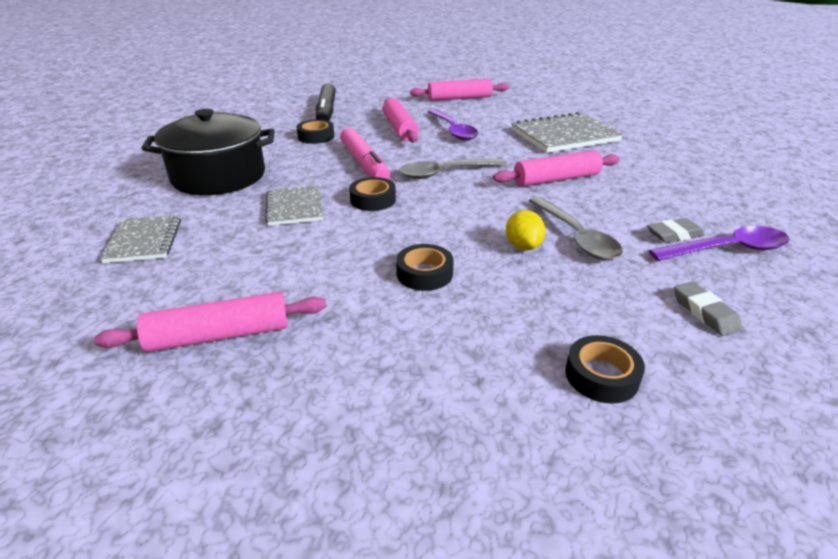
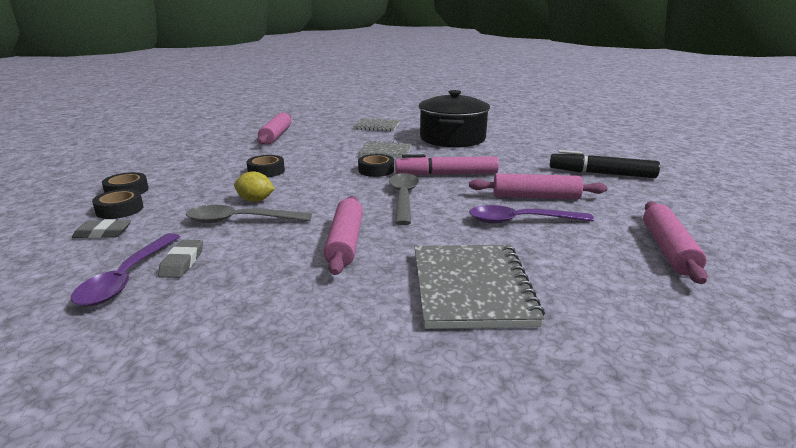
camera: 110 degrees right, 10 degrees down
black tape [297,119,334,144] -> black tape moved to [92,189,143,219]

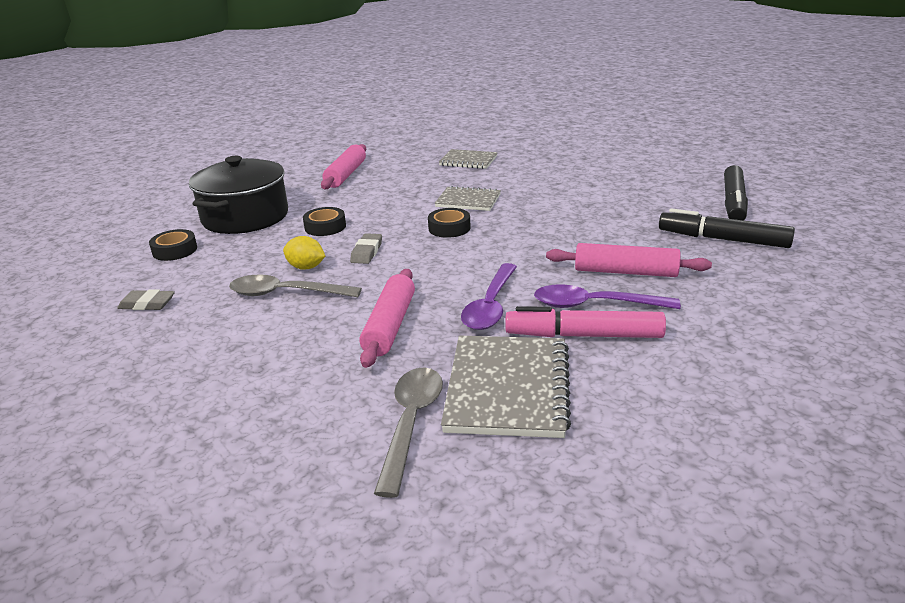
camera: 10 degrees right, 5 degrees up
purple spoon [71,233,180,306] -> purple spoon moved to [461,263,517,330]
black tape [92,189,143,219] -> none
grey eraser [158,240,203,278] -> grey eraser moved to [350,233,382,264]
grey spoon [389,173,419,225] -> grey spoon moved to [374,368,443,498]
pink marker [395,154,499,176] -> pink marker moved to [505,306,666,338]
black pot [419,90,490,148] -> black pot moved to [189,156,288,234]
pink rolling pin [643,201,708,284] -> none
none -> black marker [724,165,748,221]

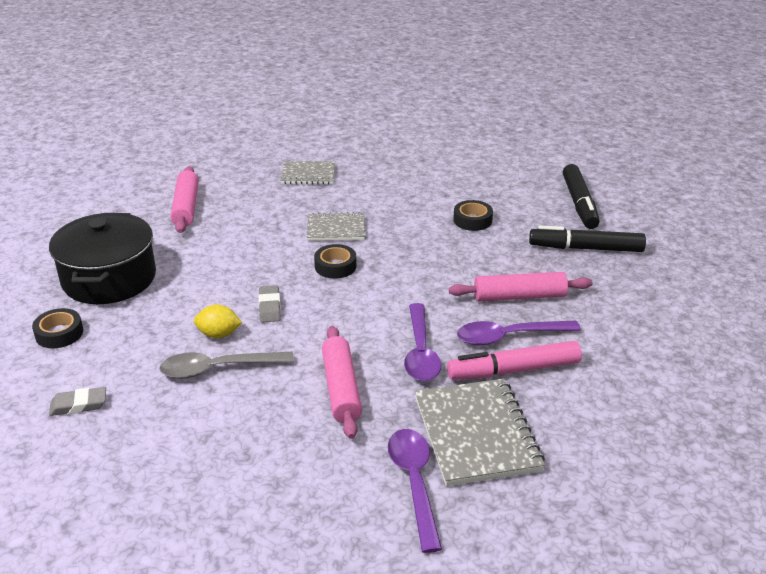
camera: 20 degrees left, 5 degrees up
black tape [303,207,346,236] -> black tape moved to [453,200,493,231]
grey spoon [374,368,443,498] -> purple spoon [388,429,442,553]

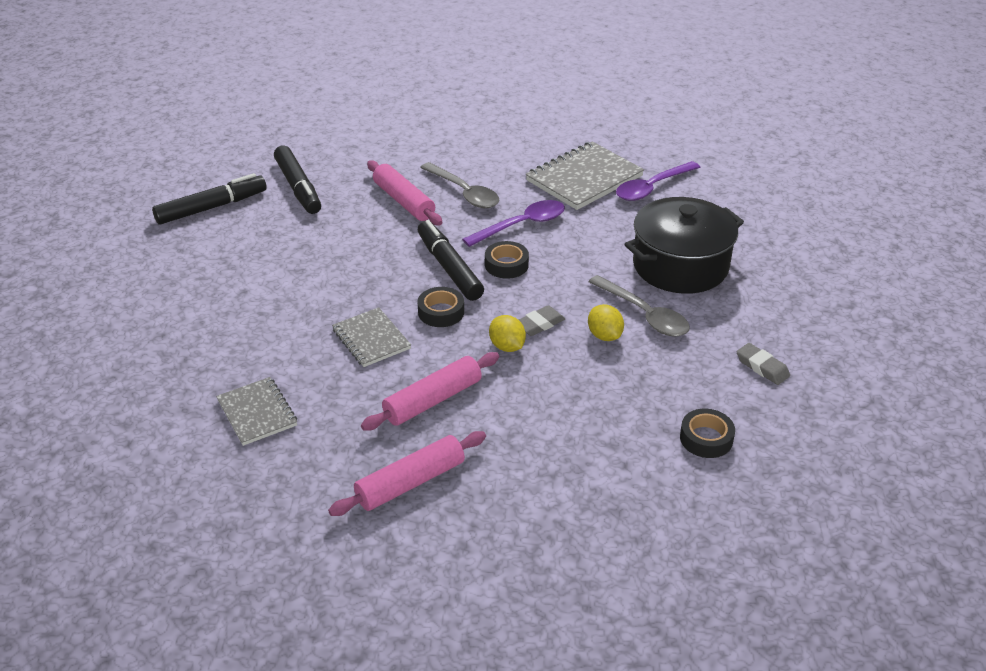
camera: 120 degrees left, 5 degrees up
black pot [49,213,156,304] -> black pot moved to [624,197,744,294]
pink rolling pin [322,326,362,439] -> pink rolling pin moved to [361,352,499,431]
pink marker [447,341,582,380] -> none
black tape [453,200,493,231] -> black tape moved to [485,241,529,279]
purple spoon [457,321,581,345] -> grey spoon [420,162,499,208]
none -> black marker [418,220,484,301]
none -> yellow lemon [489,315,526,352]

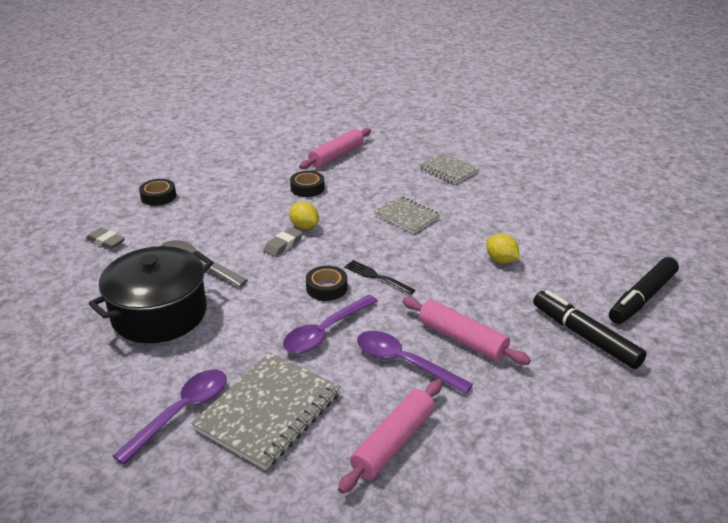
camera: 165 degrees right, 5 degrees down
pink rolling pin [361,352,499,431] -> pink rolling pin moved to [338,380,442,494]
black tape [417,287,464,327] -> black tape moved to [290,171,325,197]
black marker [418,220,484,301] -> black fork [344,260,415,295]
grey spoon [420,162,499,208] -> purple spoon [357,331,473,394]
yellow lemon [588,304,624,341] -> yellow lemon moved to [486,234,520,263]

